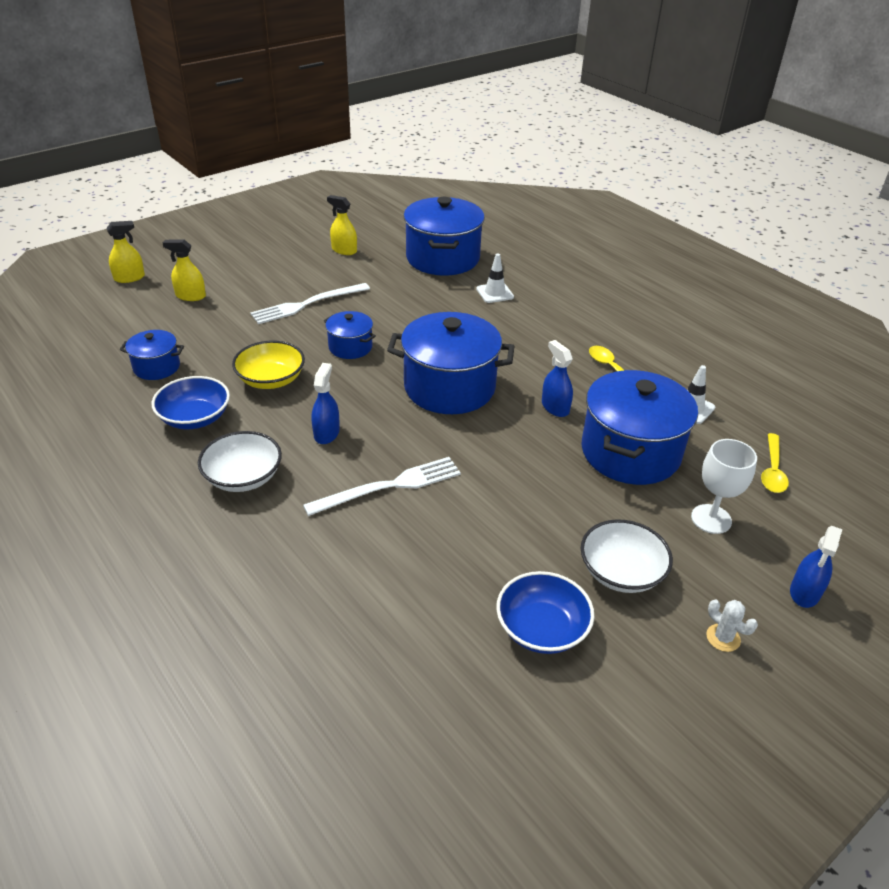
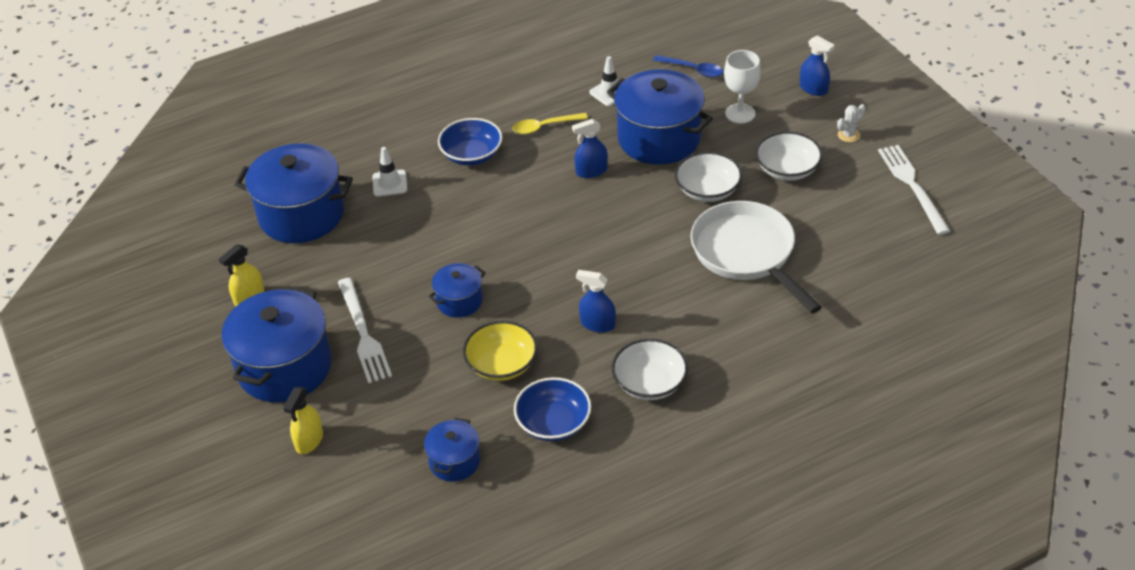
camera: 75 degrees left, 5 degrees up
yellow spray bottle [106,221,145,283] -> none
white fork [303,457,461,516] -> white fork moved to [878,145,950,235]
blue pot [387,312,514,414] -> blue pot moved to [222,286,332,402]
blue bowl [496,571,595,654] -> blue bowl moved to [438,118,503,165]
yellow spoon [761,433,789,493] -> blue spoon [653,55,723,78]
none -> white bowl [675,152,742,202]
none -> white pan [690,201,822,314]

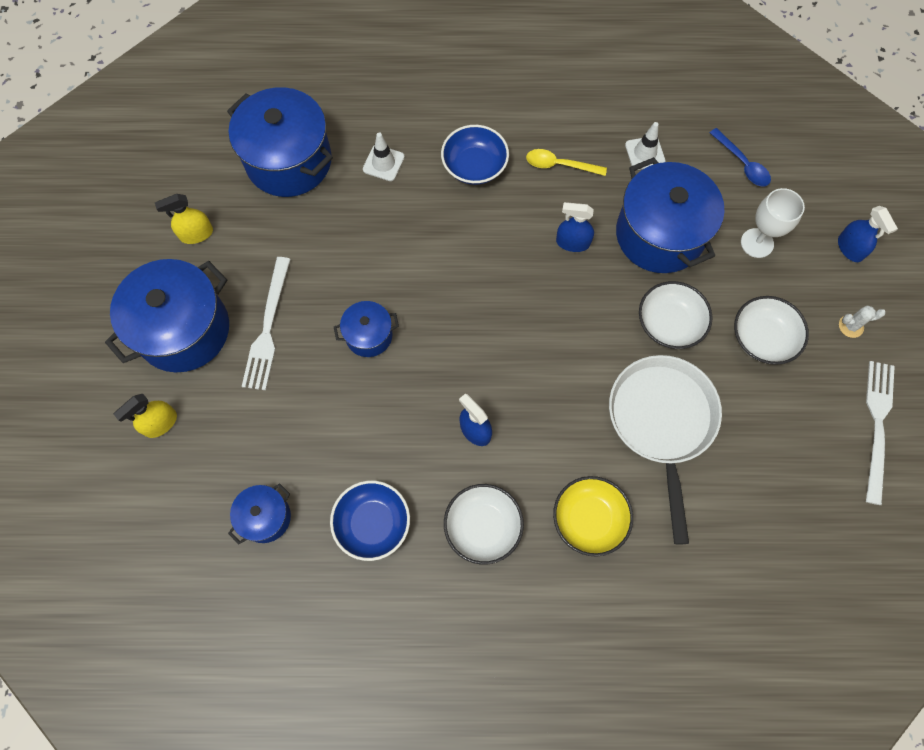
camera: 25 degrees right, 25 degrees up
yellow bowl [463,321,538,381] -> yellow bowl moved to [553,476,633,557]

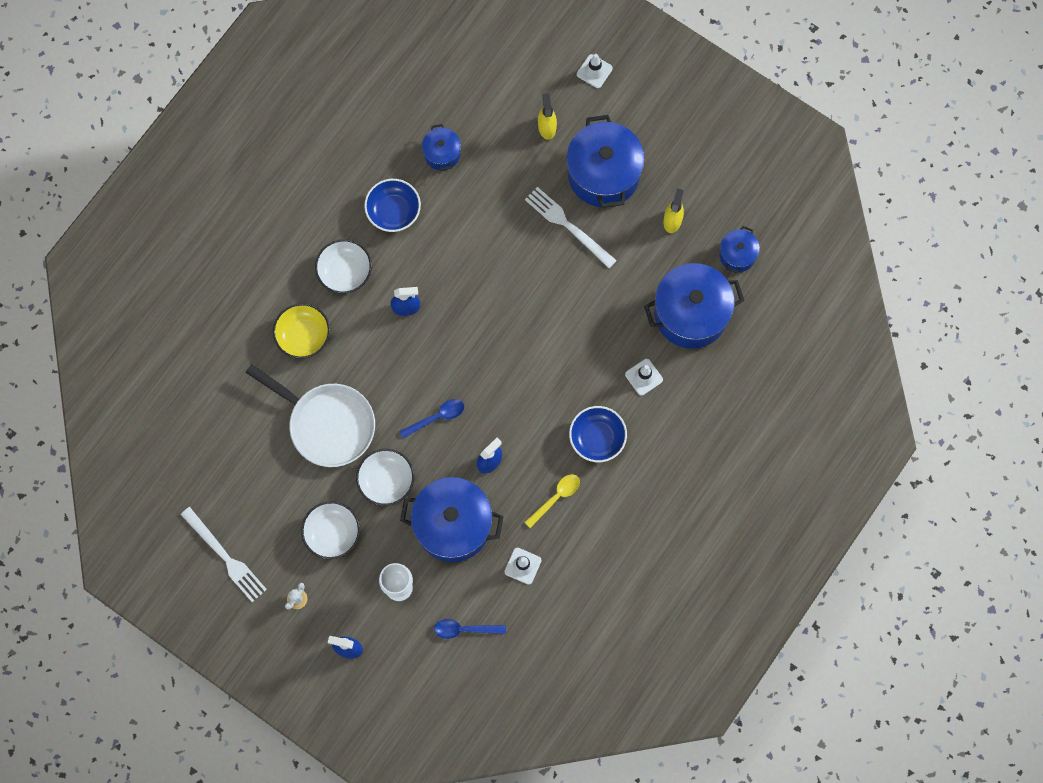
camera: 125 degrees right, 5 degrees up
blue pot [334,301,399,357] -> blue pot moved to [719,226,760,273]
none -> blue spoon [399,399,464,438]
none -> white traffic cone [577,54,613,88]

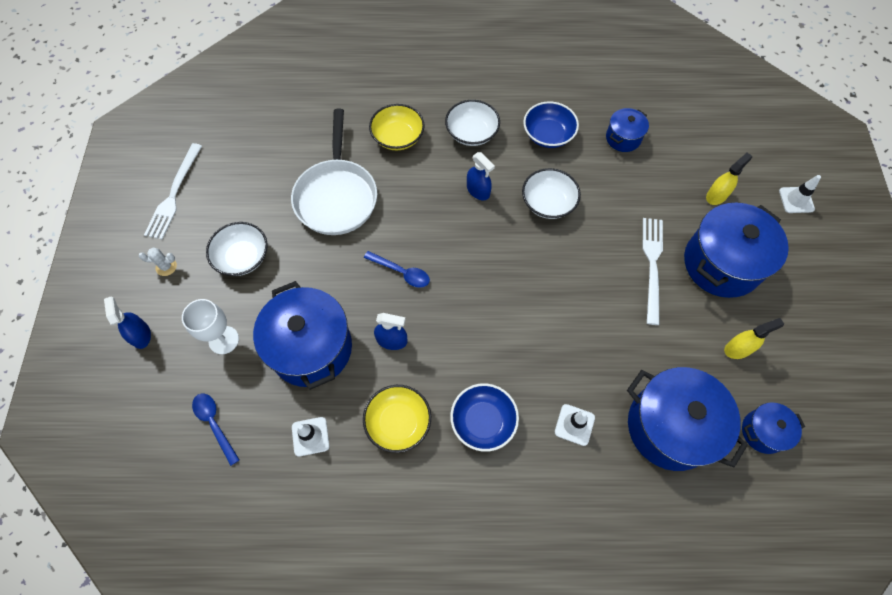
camera: 55 degrees right, 10 degrees down
white bowl [356,449,414,506] -> white bowl moved to [522,168,581,219]
yellow spoon [524,474,580,528] -> yellow bowl [363,385,431,453]

